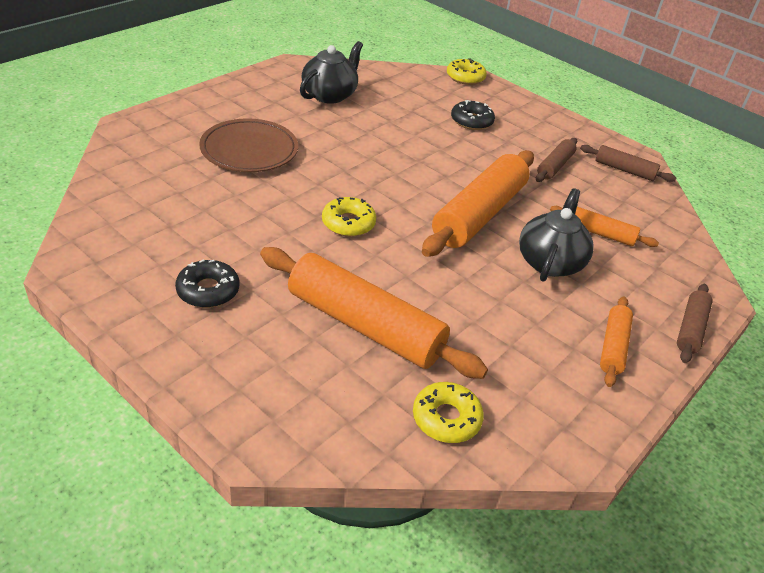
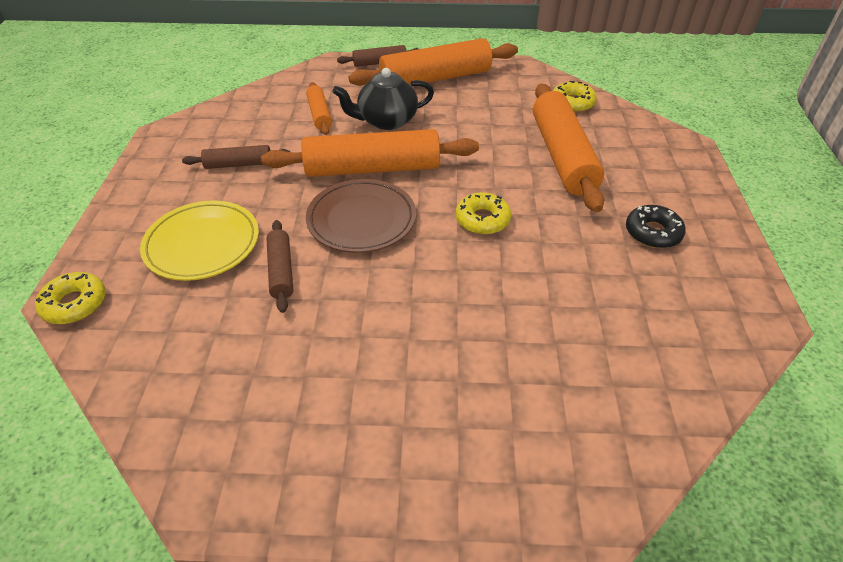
camera: 125 degrees left, 5 degrees up
brown plate [199,118,298,172] -> brown plate moved to [306,179,416,253]
black teapot [300,41,363,104] -> none
black donut [451,100,495,130] -> yellow plate [140,200,259,281]
brown rolling pin [580,145,676,182] -> brown rolling pin moved to [266,220,293,313]
orange rolling pin [600,296,633,387] -> orange rolling pin [349,38,518,86], size x2.00

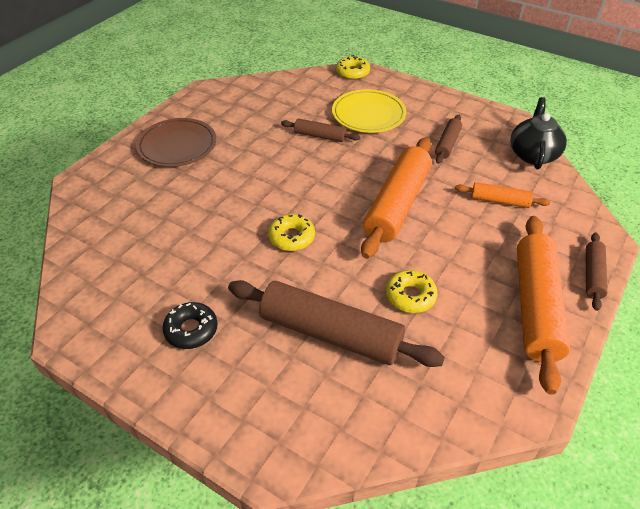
camera: 120 degrees right, 0 degrees up
brown plate [306,179,416,253] -> brown plate moved to [136,118,216,167]
black teapot [333,68,434,130] -> black teapot moved to [510,97,567,169]
orange rolling pin [533,83,604,212] -> brown rolling pin [228,280,445,367]
yellow donut [553,81,597,112] -> yellow donut moved to [386,270,438,313]

